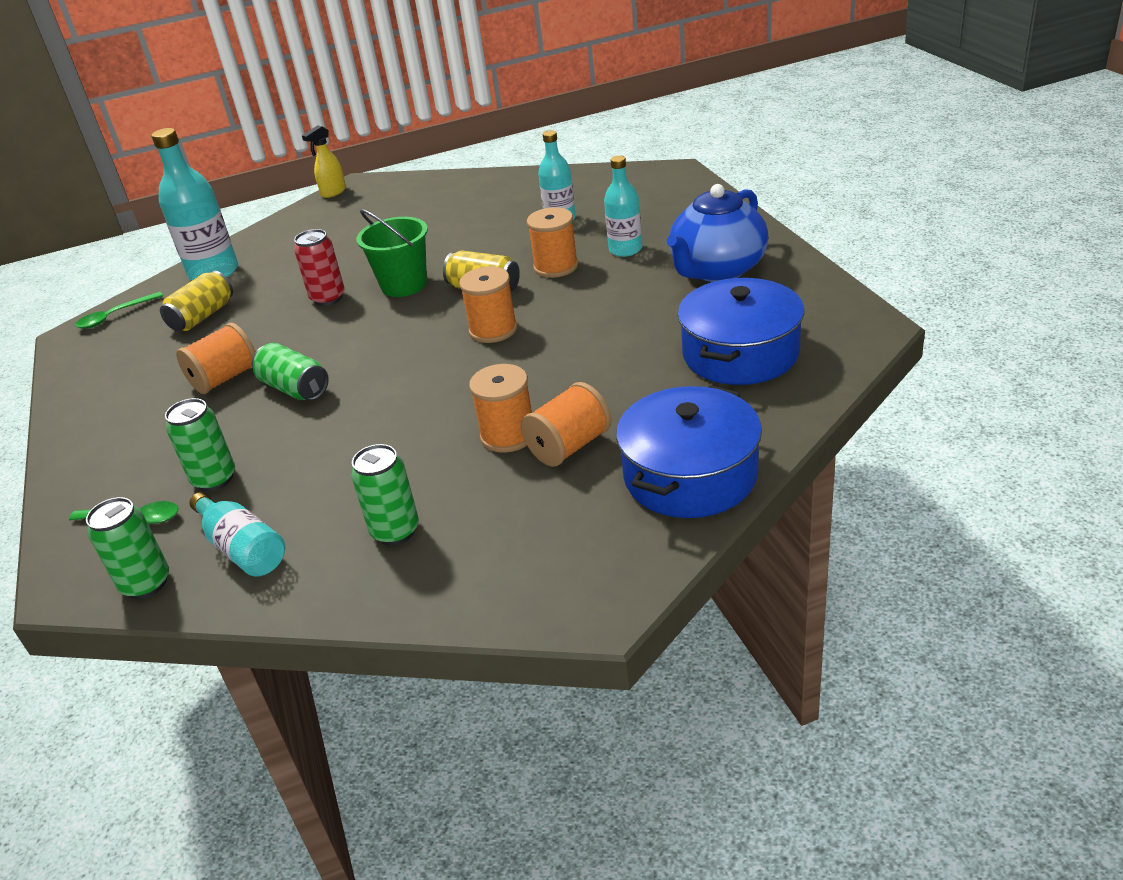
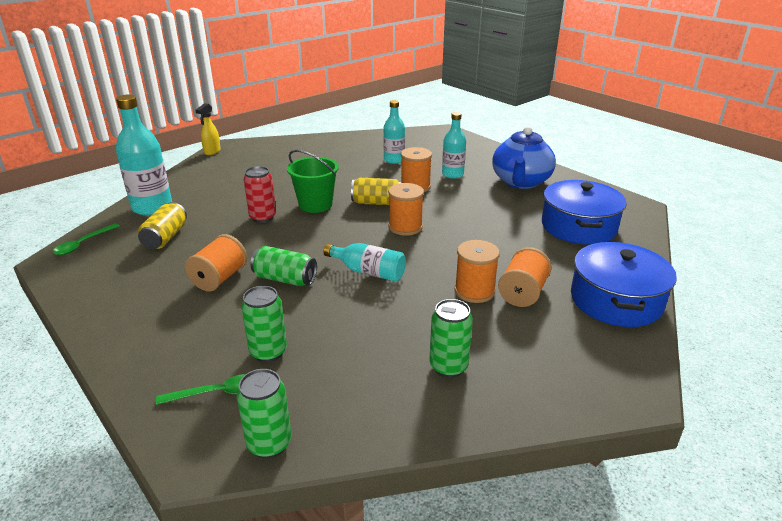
camera: 25 degrees left, 5 degrees down
turquoise bottle [189,492,285,576] -> turquoise bottle moved to [323,243,406,282]

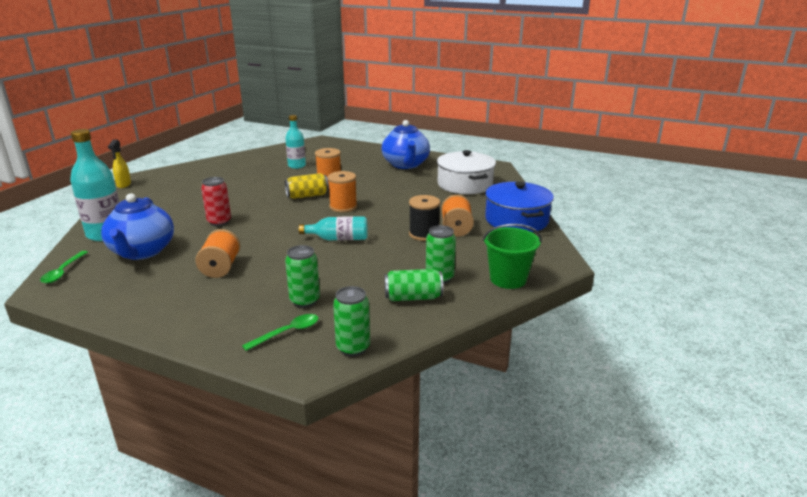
camera: 25 degrees left, 5 degrees down
yellow can [138,202,187,249] -> blue teapot [101,193,174,260]
green can [250,246,317,286] -> green can moved to [384,269,443,301]
green bucket [287,150,339,213] -> green bucket moved to [483,224,542,289]
turquoise bottle [442,112,466,179] -> none
orange spool [455,240,500,303] -> black spool [409,195,440,241]
blue pot [542,180,627,244] -> white pot [437,150,496,194]

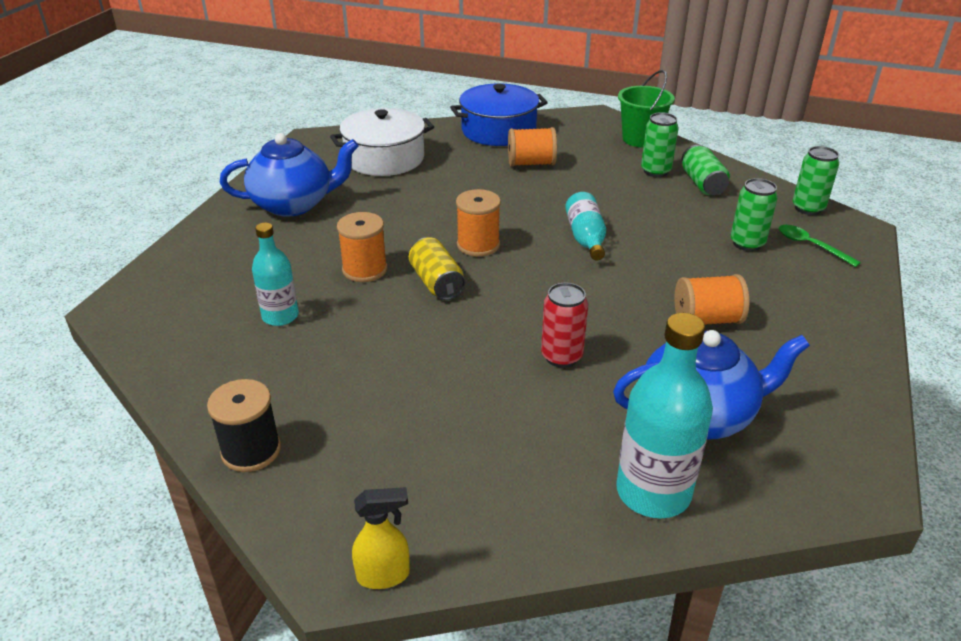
camera: 95 degrees left, 10 degrees up
green spoon [40,251,88,283] -> none
black spool [409,195,440,241] -> black spool moved to [207,379,281,472]

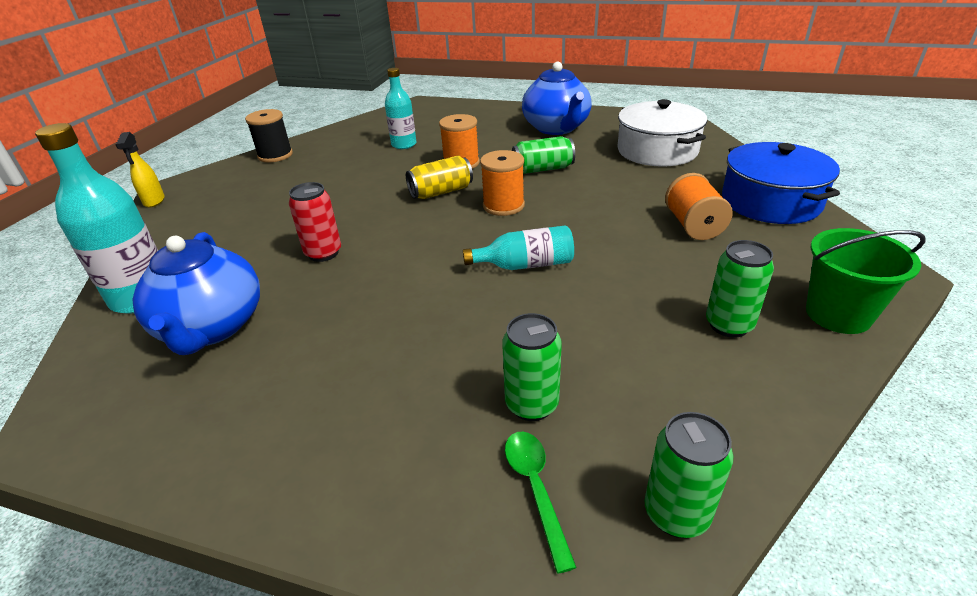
camera: 90 degrees right, 0 degrees up
orange spool [674,274,749,325] -> none
green can [682,145,730,195] -> green can moved to [512,136,575,174]
green spoon [779,225,861,267] -> green spoon turned 60 degrees counterclockwise [505,432,577,574]

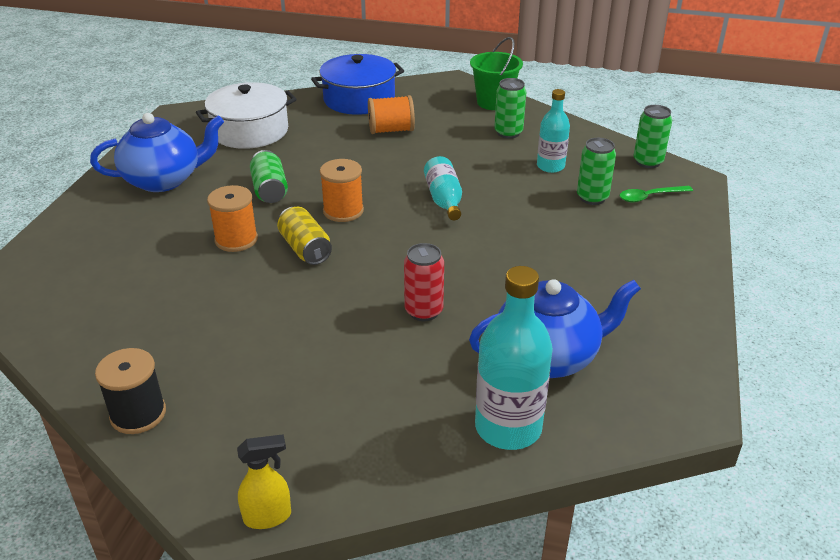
camera: 95 degrees left, 0 degrees up
turquoise bottle [385,68,416,149] -> turquoise bottle moved to [537,89,570,173]

